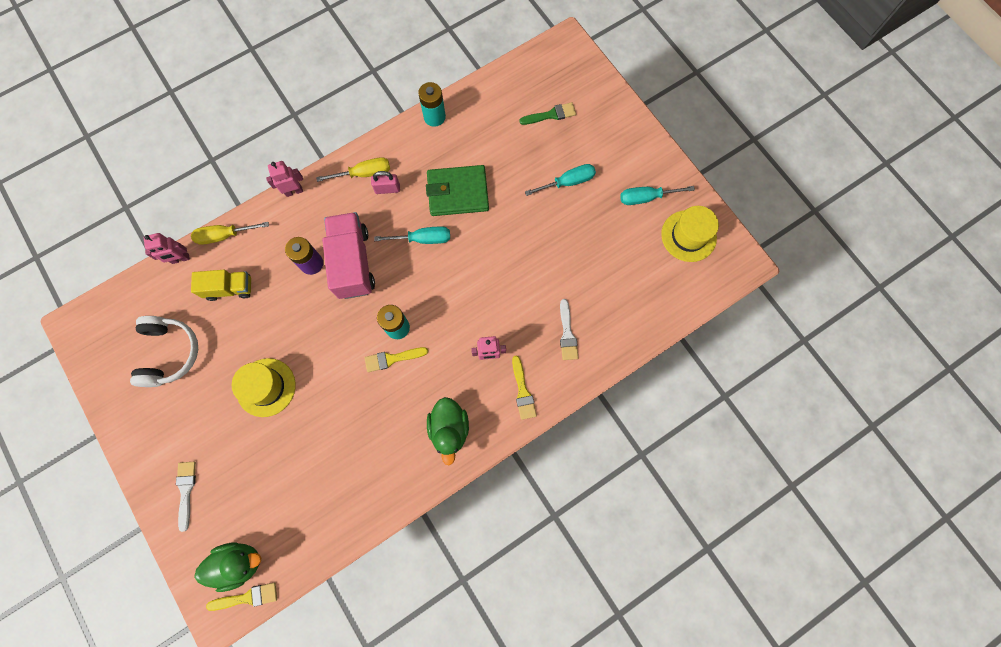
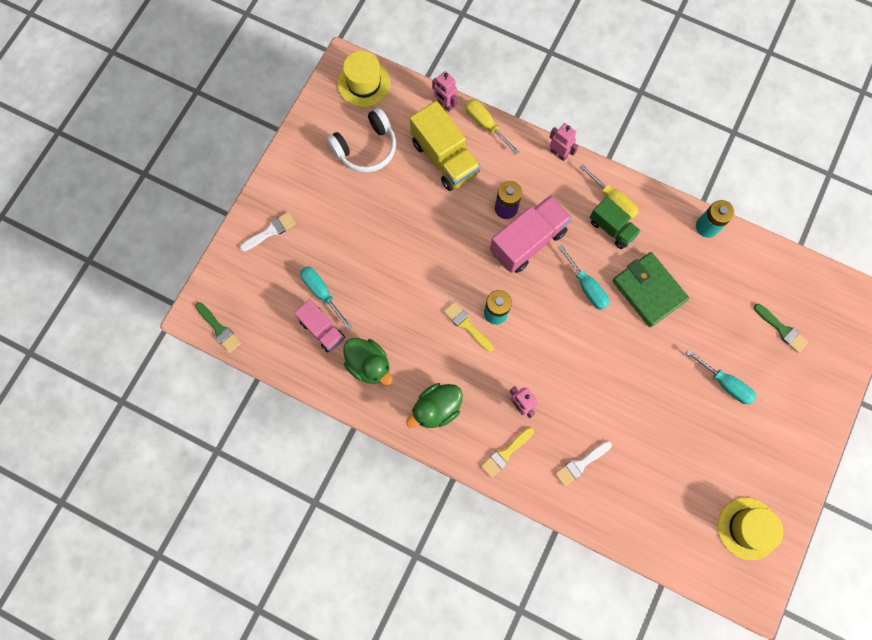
camera: 60 degrees right, 0 degrees up
yellow truck [191,270,251,301] -> yellow truck [410,101,481,191], size x1.63
green duck [194,542,261,592] -> green duck moved to [343,338,393,385]
yellow brush [206,582,277,611] -> green brush [195,302,241,353]
yellow hat [232,358,296,417] -> yellow hat moved to [338,51,390,107]
pink padlock [371,171,400,194] -> green truck [590,197,641,249]
turquoise screwdriver [620,186,695,205] -> turquoise screwdriver moved to [300,266,352,329]
none -> pink truck [294,299,345,353]

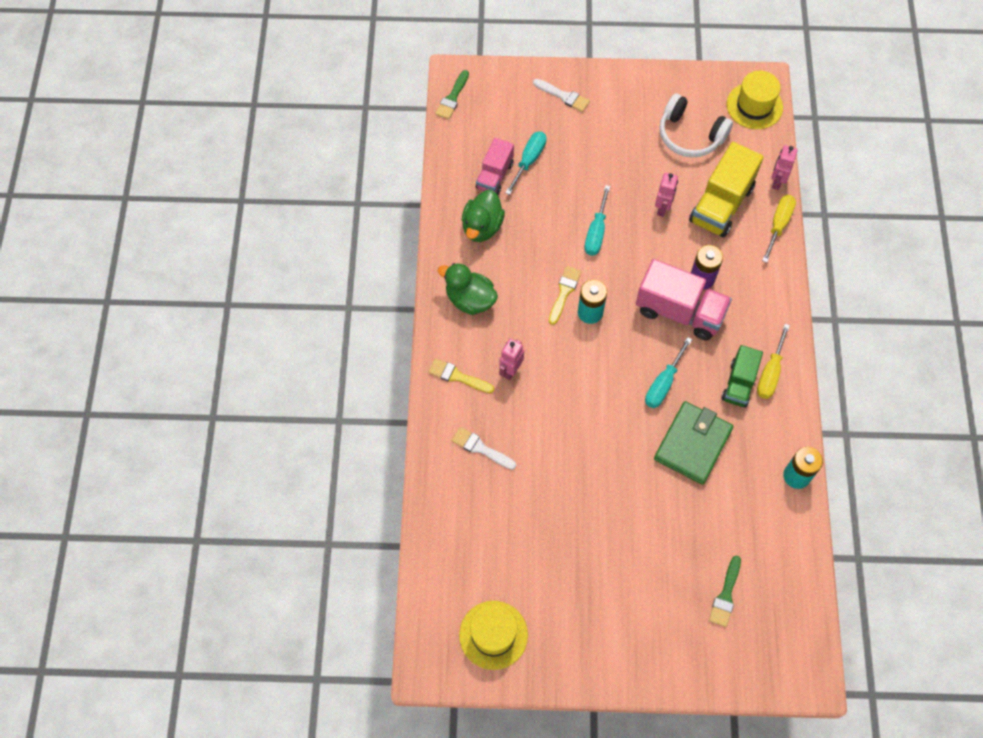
camera: 65 degrees right, 10 degrees down
pink robot [549,123,579,161] -> pink robot moved to [655,173,678,217]
turquoise screwdriver [686,349,756,404] -> turquoise screwdriver moved to [584,185,610,256]

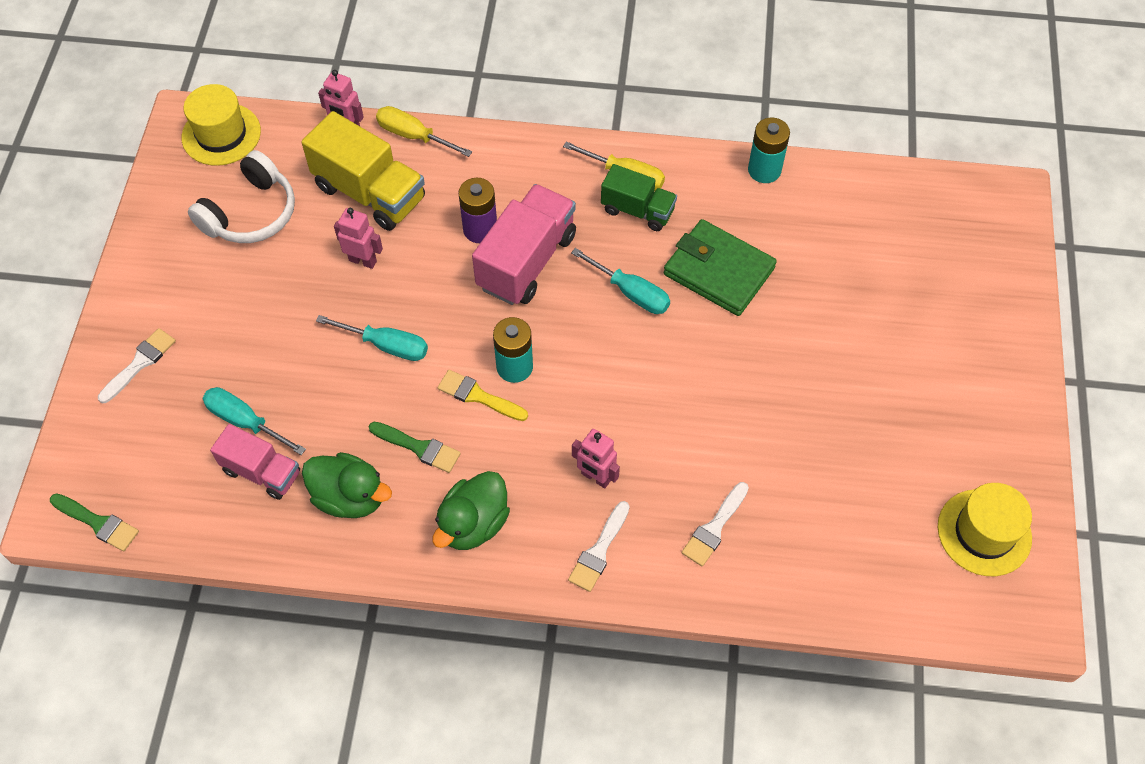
camera: 85 degrees left, 5 degrees down
yellow brush [428,358,494,393] -> white brush [568,501,630,592]
green brush [709,555,741,627] -> green brush moved to [369,422,461,473]

